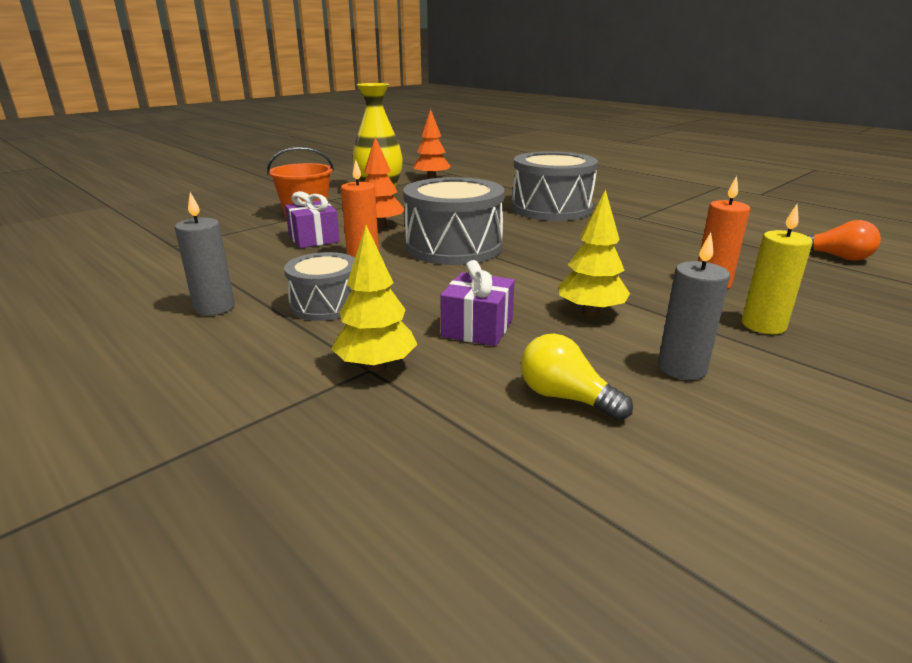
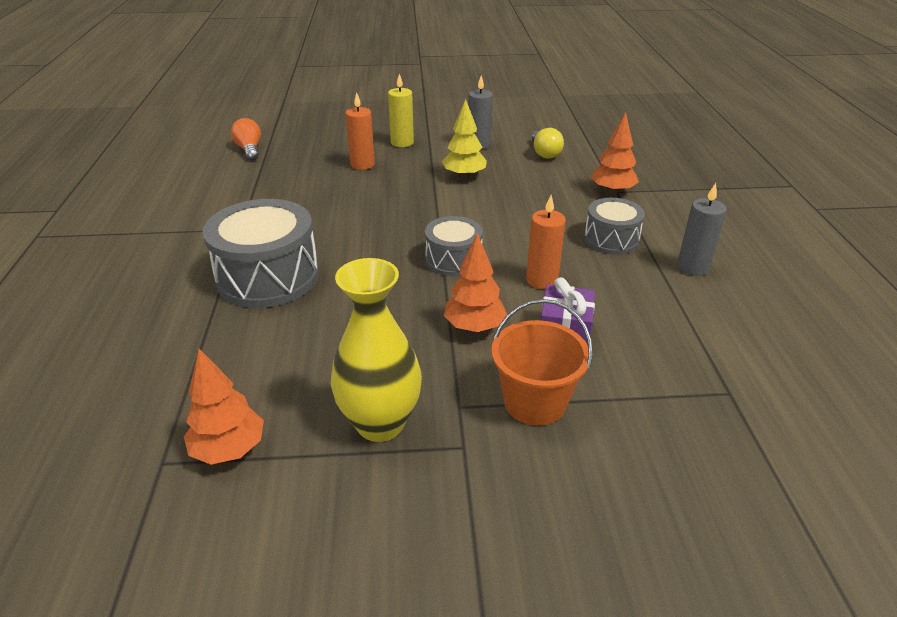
camera: 140 degrees left, 10 degrees up
yellow tree [331,225,418,372] -> orange tree [591,112,639,194]
grey drum [403,177,504,265] -> grey drum [425,216,483,276], size x0.58
purple gift [440,260,515,346] -> none

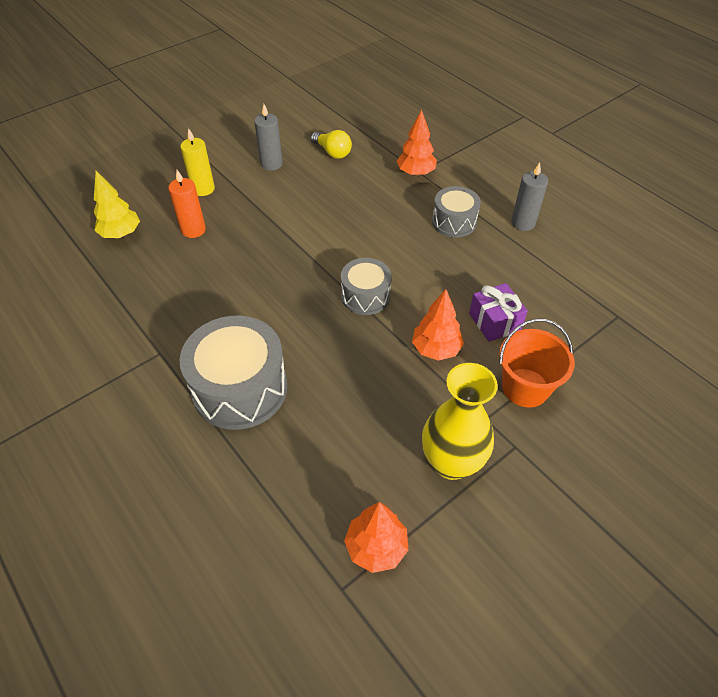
camera: 35 degrees left, 15 degrees up
orange light bulb [231,118,261,161] -> none
yellow tree [442,99,487,179] -> yellow tree moved to [94,171,140,238]
orange candle [526,195,566,289] -> none

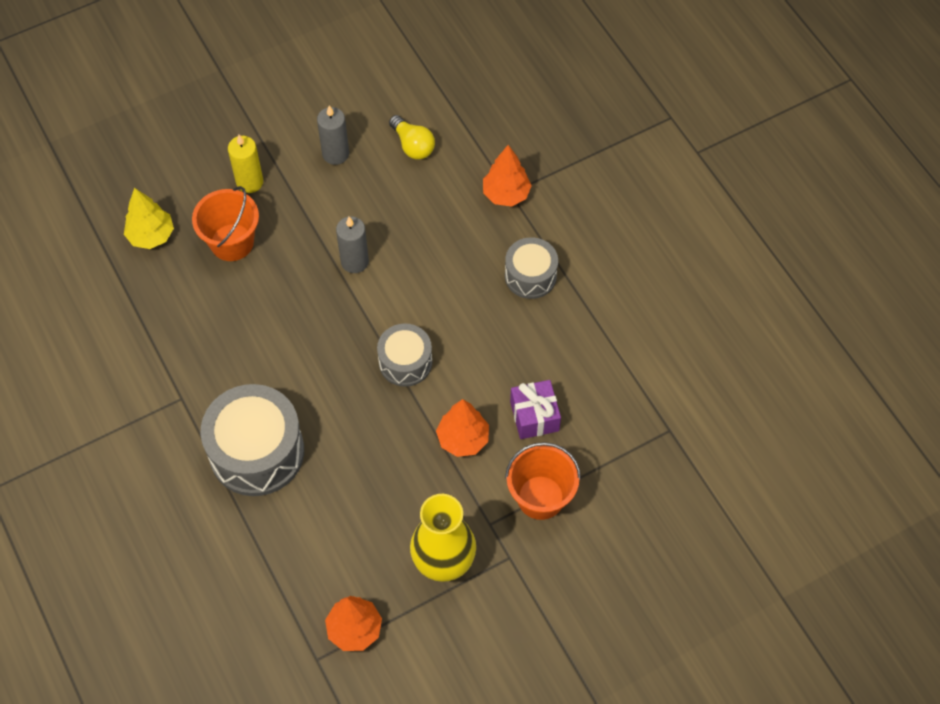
camera: 10 degrees right, 10 degrees up
orange candle [168,170,206,238] -> orange bucket [192,186,259,261]
grey candle [511,163,548,231] -> grey candle moved to [336,216,369,273]

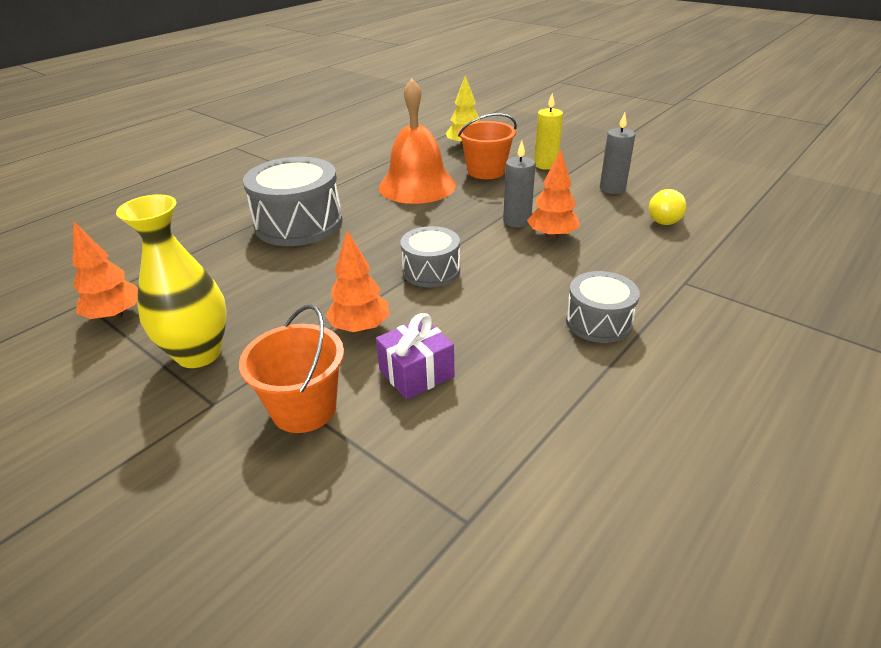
camera: 70 degrees right, 25 degrees down
orange tree [483,145,532,207] -> orange tree moved to [527,149,579,240]
none -> orange bell [379,79,456,204]

